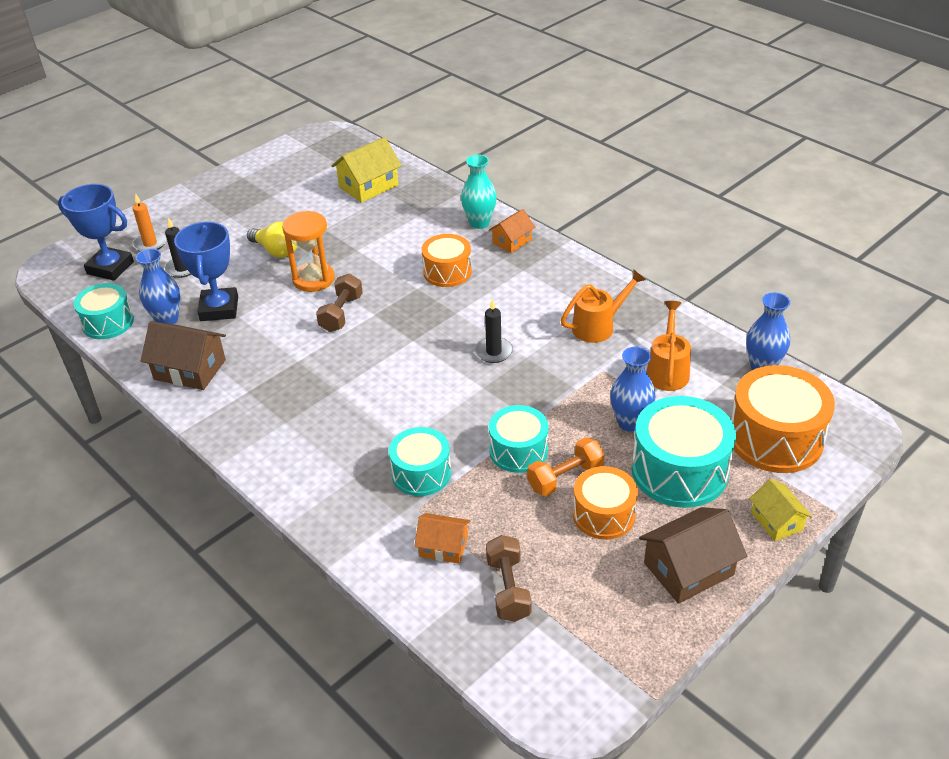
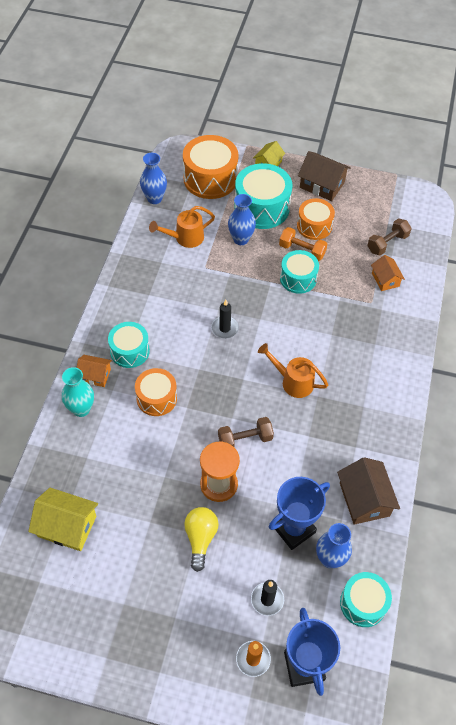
camera: 125 degrees left, 15 degrees up
turquoise drum [389,427,451,496] -> turquoise drum moved to [108,322,150,368]
orange watering can [560,270,646,343] -> orange watering can moved to [258,343,328,398]

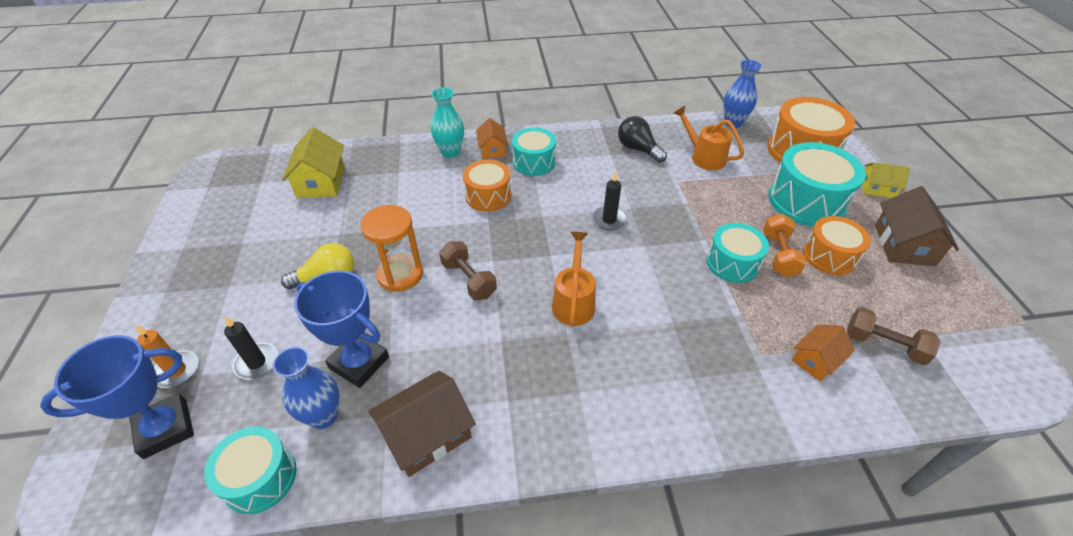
camera: 70 degrees right, 10 degrees down
blue vase [228,194,256,245] -> none
none -> black light bulb [618,116,667,163]

